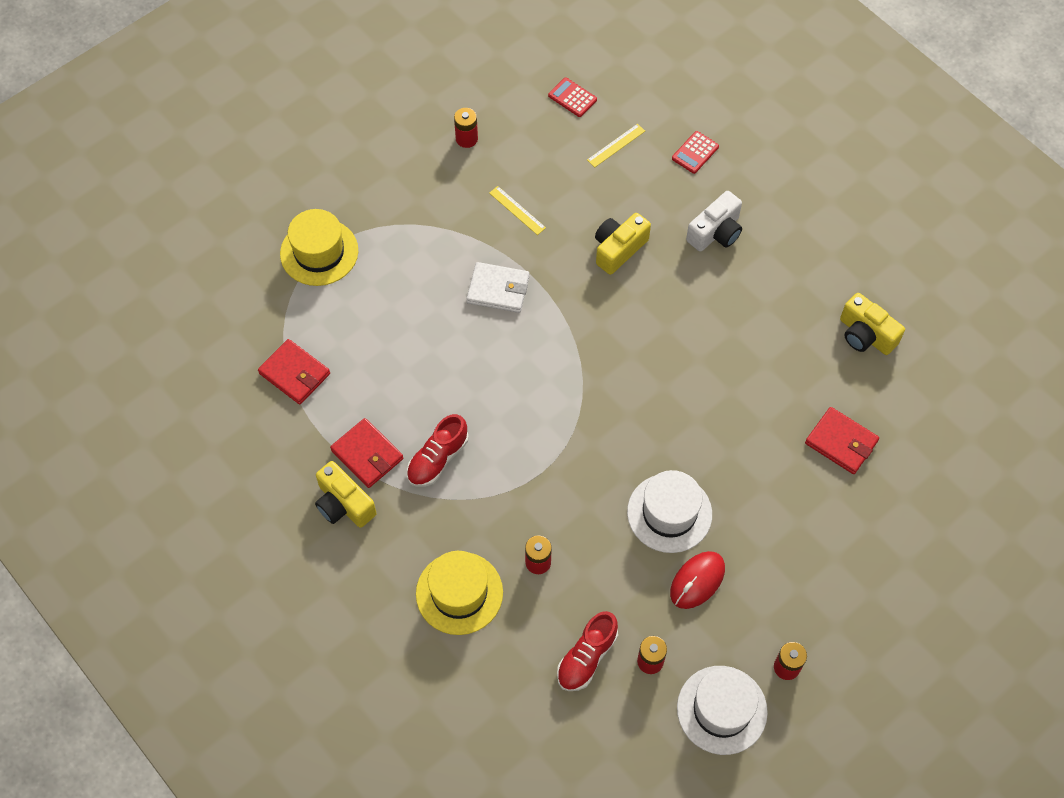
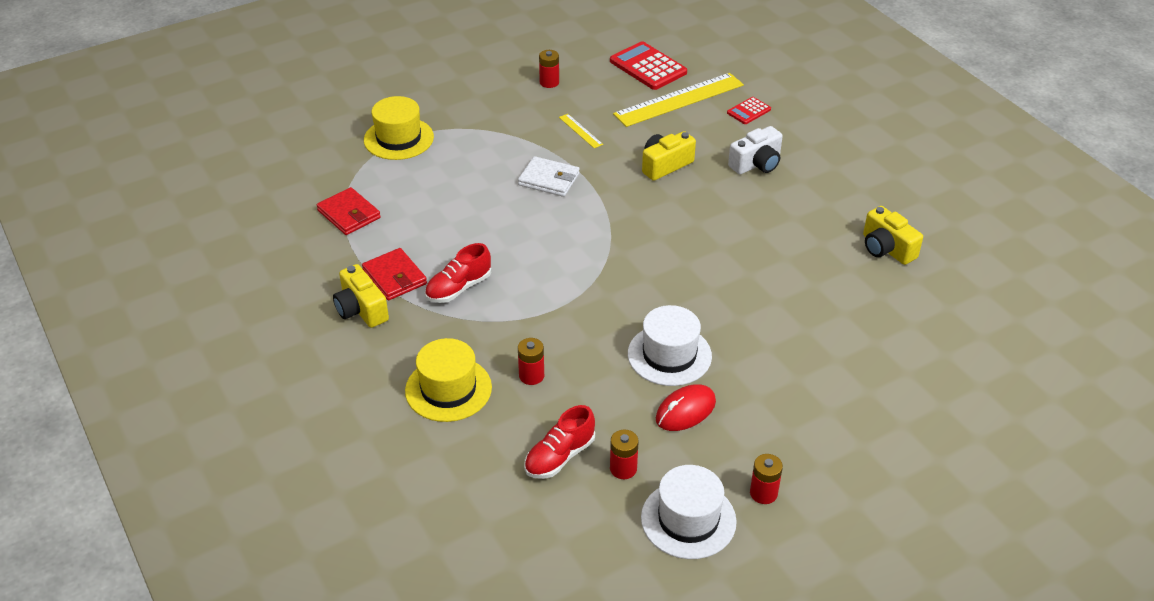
camera: 10 degrees right, 20 degrees down
red calculator [548,77,597,117] -> red calculator [610,41,687,90], size x1.85
yellow ruler [587,124,645,167] -> yellow ruler [613,73,744,127], size x2.31
red wallet [805,407,879,474] -> none

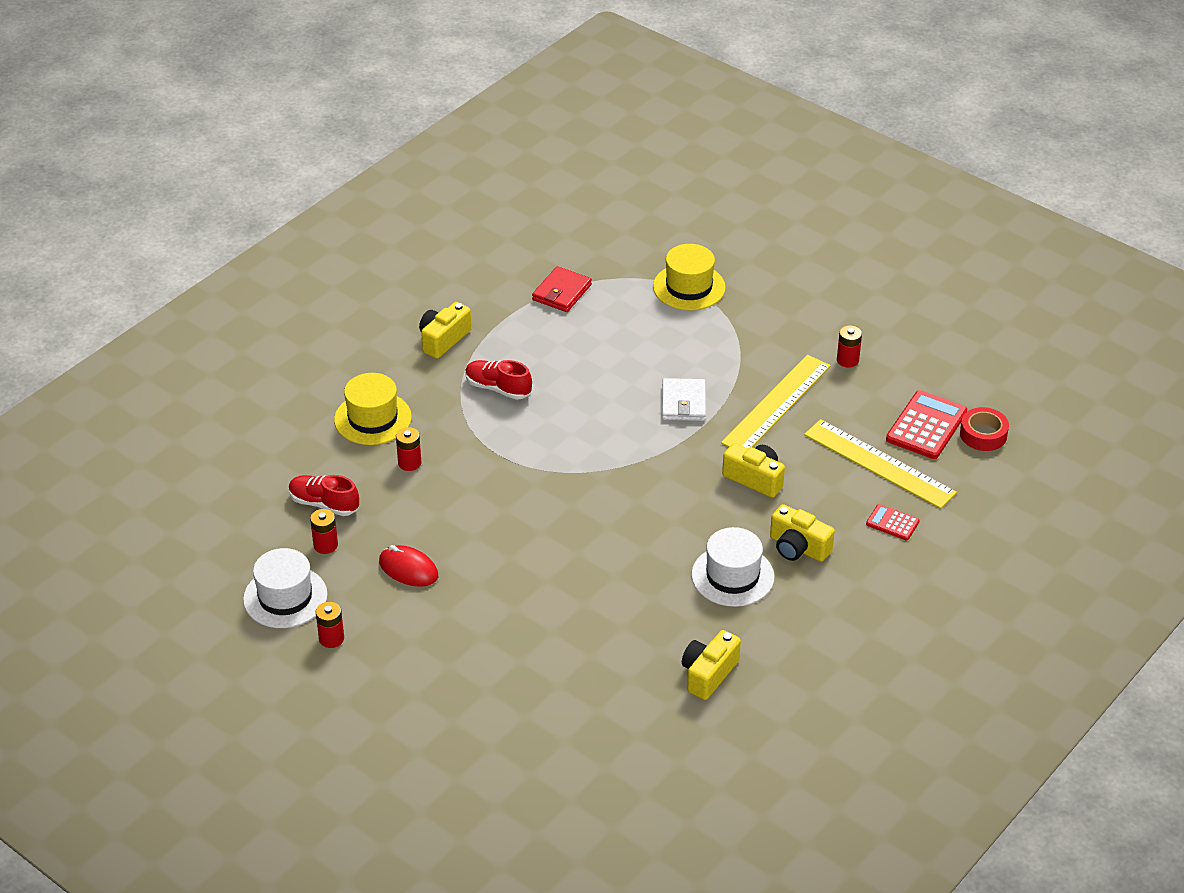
camera: 70 degrees right, 0 degrees up
red wallet [362,248,427,300] -> none
yellow ruler [559,114,603,148] -> yellow ruler [721,355,831,448], size x2.31
white hat [628,305,712,386] -> white hat moved to [691,527,774,607]
white camera [728,126,783,174] -> yellow camera [770,504,835,562]
none -> red tape [960,407,1009,451]

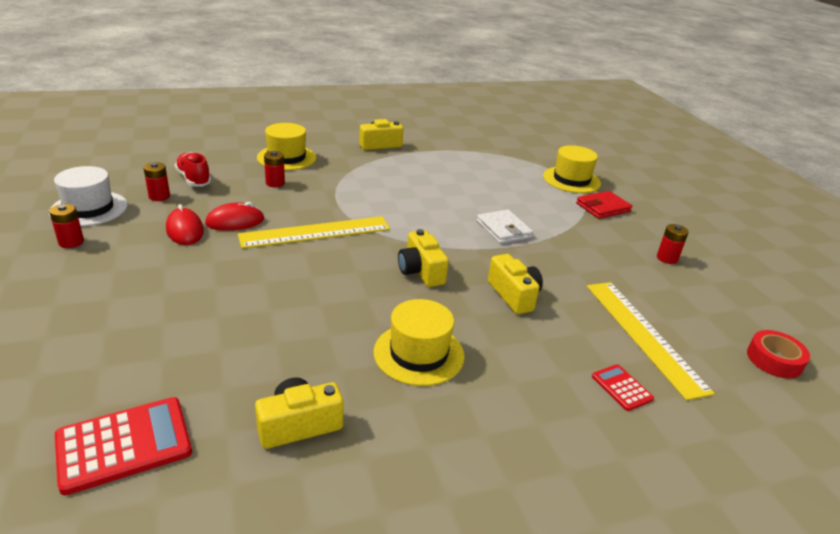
camera: 30 degrees right, 10 degrees down
red shoe [465,360,532,400] -> none
red wallet [532,266,592,312] -> red wallet moved to [576,191,632,219]
white wallet [662,378,706,421] -> white wallet turned 60 degrees counterclockwise [477,210,533,244]
white hat [691,527,774,607] -> yellow hat [373,299,464,386]
yellow ruler [721,355,831,448] -> yellow ruler moved to [238,216,390,249]
yellow camera [770,504,835,562] -> yellow camera moved to [398,229,449,287]
red calculator [886,390,967,459] -> red calculator moved to [55,397,192,495]
none -> red mouse [205,202,264,231]

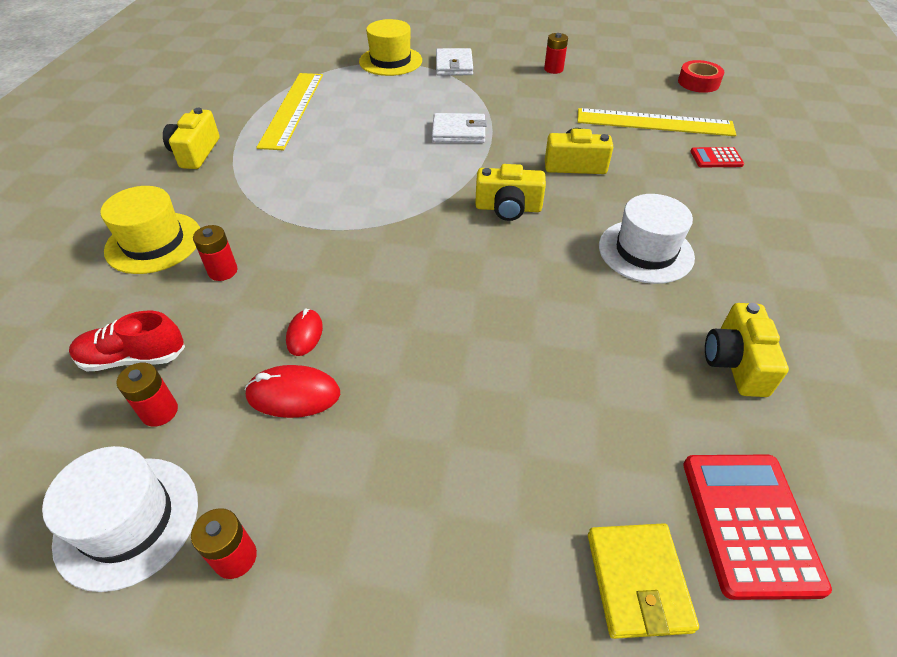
camera: 60 degrees left, 15 degrees up
red mouse [205,202,264,231] -> red mouse [286,308,323,356], size x0.66
yellow ruler [238,216,390,249] -> yellow ruler moved to [256,73,323,150]
yellow hat [373,299,464,386] -> white hat [599,194,695,284]
red wallet [576,191,632,219] -> white wallet [436,48,473,76]
none -> yellow wallet [588,523,699,639]

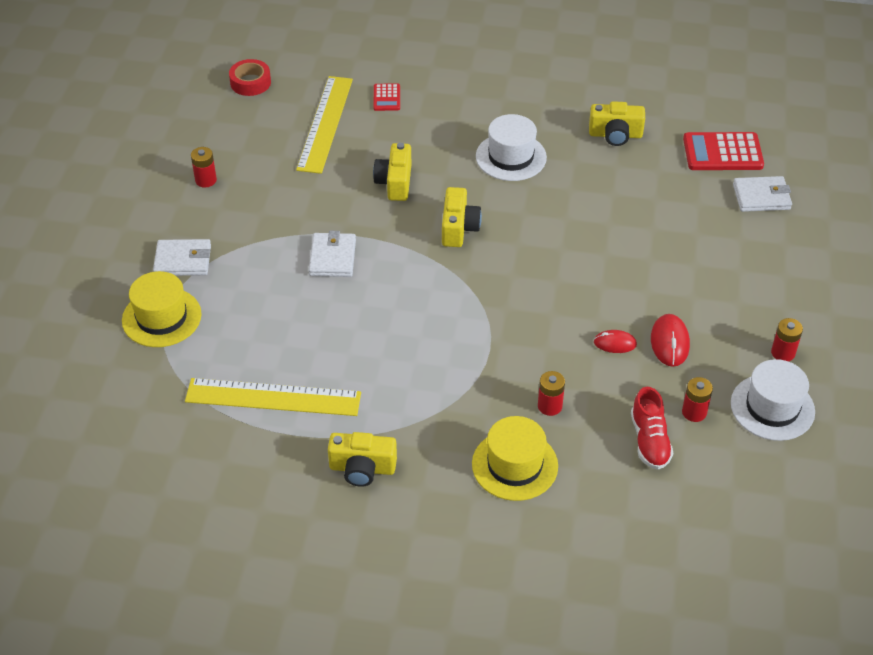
camera: 90 degrees left, 0 degrees up
yellow wallet [588,523,699,639] -> white wallet [733,176,792,212]

